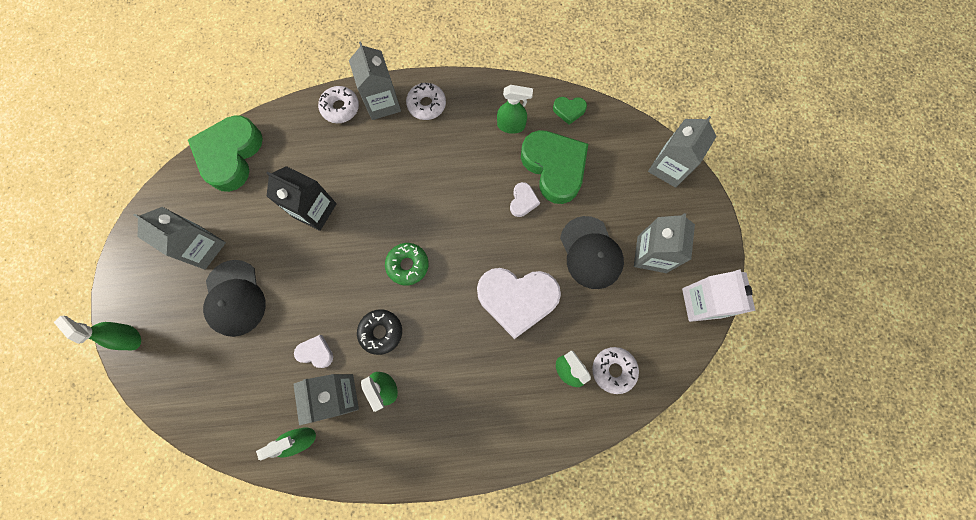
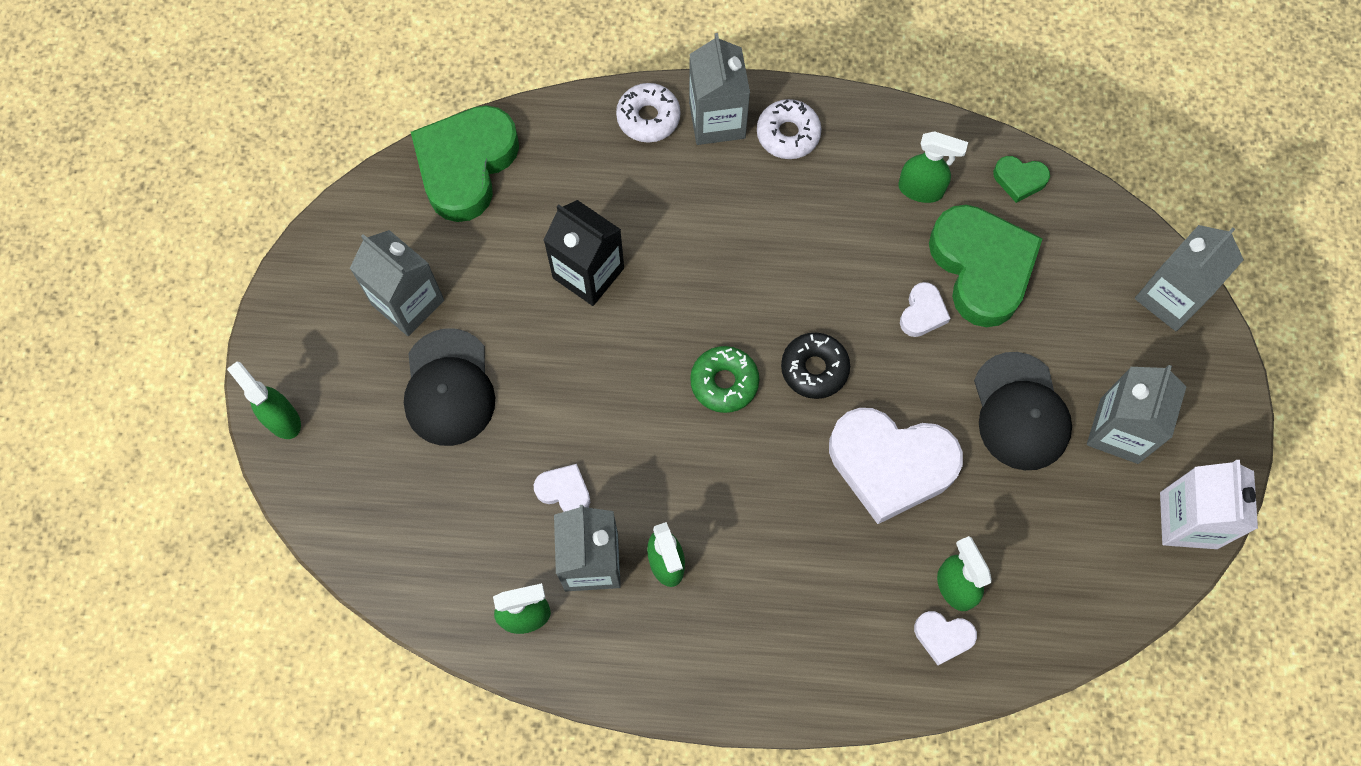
camera: 10 degrees right, 5 degrees down
black donut [357,309,402,355] -> black donut moved to [781,333,850,399]
white donut [592,347,639,394] -> none
none -> white heart [914,611,977,665]

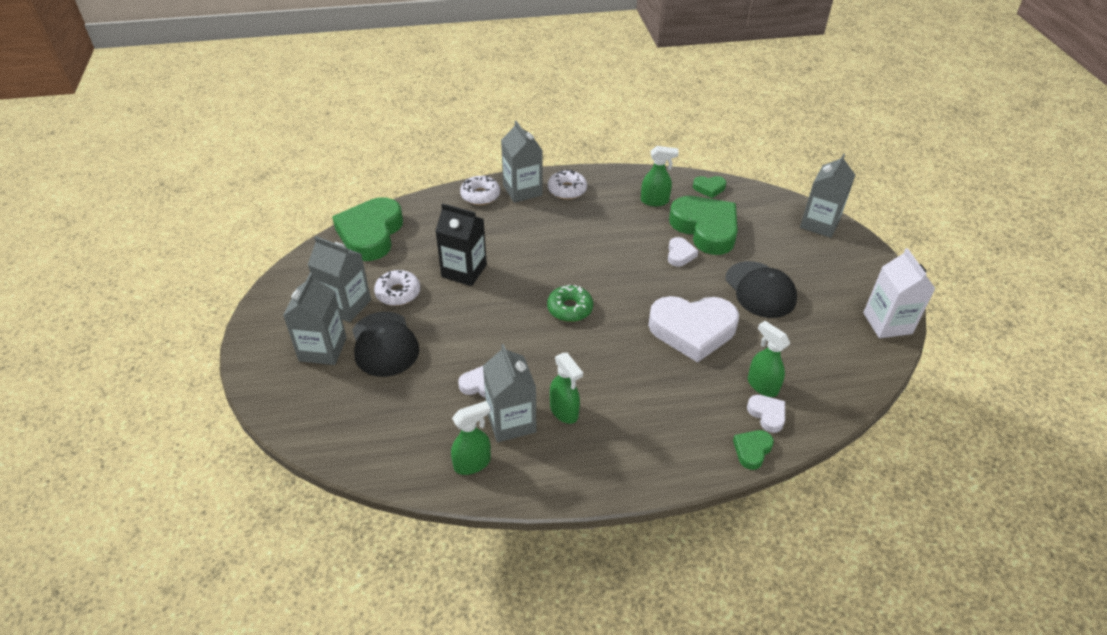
camera: 15 degrees left, 25 degrees down
green spray bottle [227,362,301,439] -> none
black donut [781,333,850,399] -> none
white heart [914,611,977,665] -> white heart turned 120 degrees counterclockwise [747,395,785,433]
grey carton [1087,365,1187,464] -> grey carton moved to [283,273,347,365]
none -> white donut [374,270,420,306]
none -> green heart [733,430,774,470]

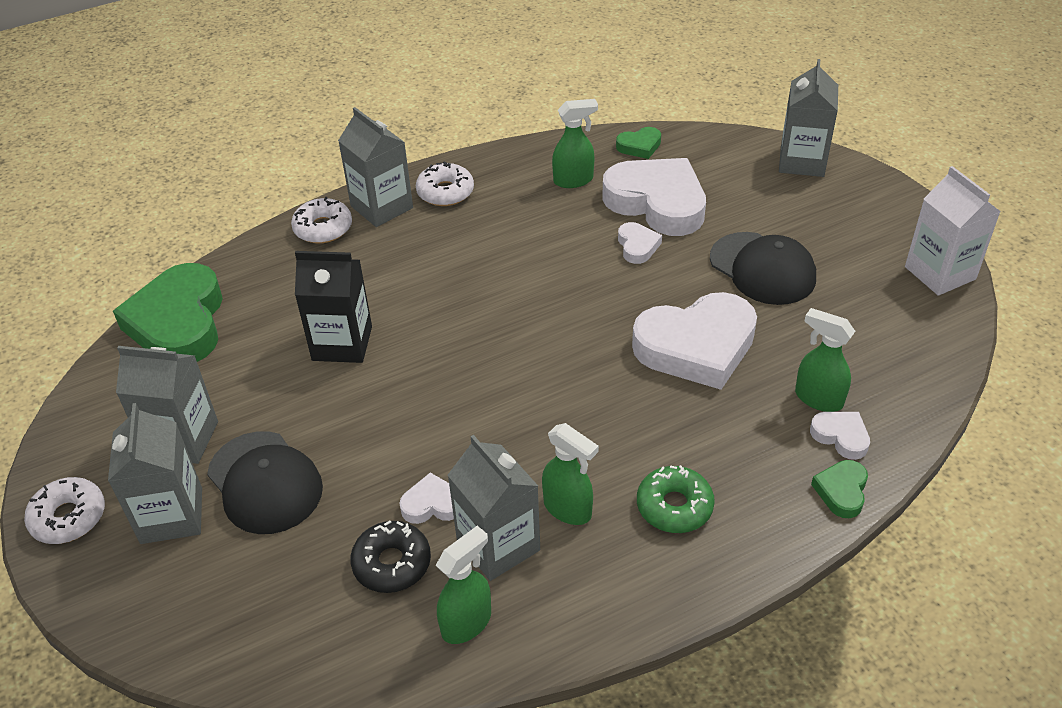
camera: 15 degrees left, 0 degrees up
white donut [374,270,420,306] -> white donut moved to [24,477,105,544]
green donut [547,284,593,322] -> green donut moved to [637,465,715,533]
green heart [669,196,738,255] -> white heart [602,158,706,236]
none -> black donut [350,520,431,593]

